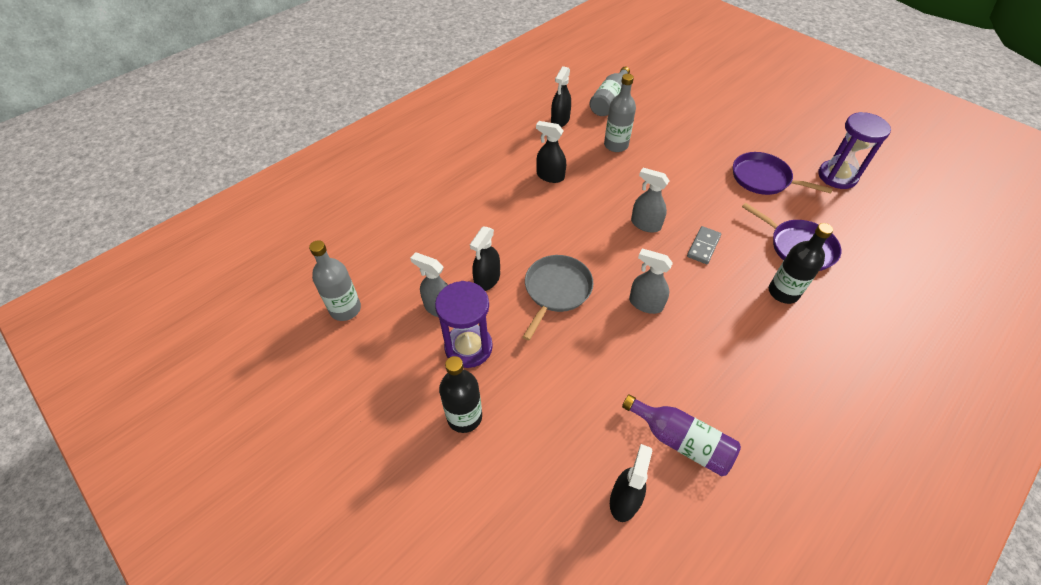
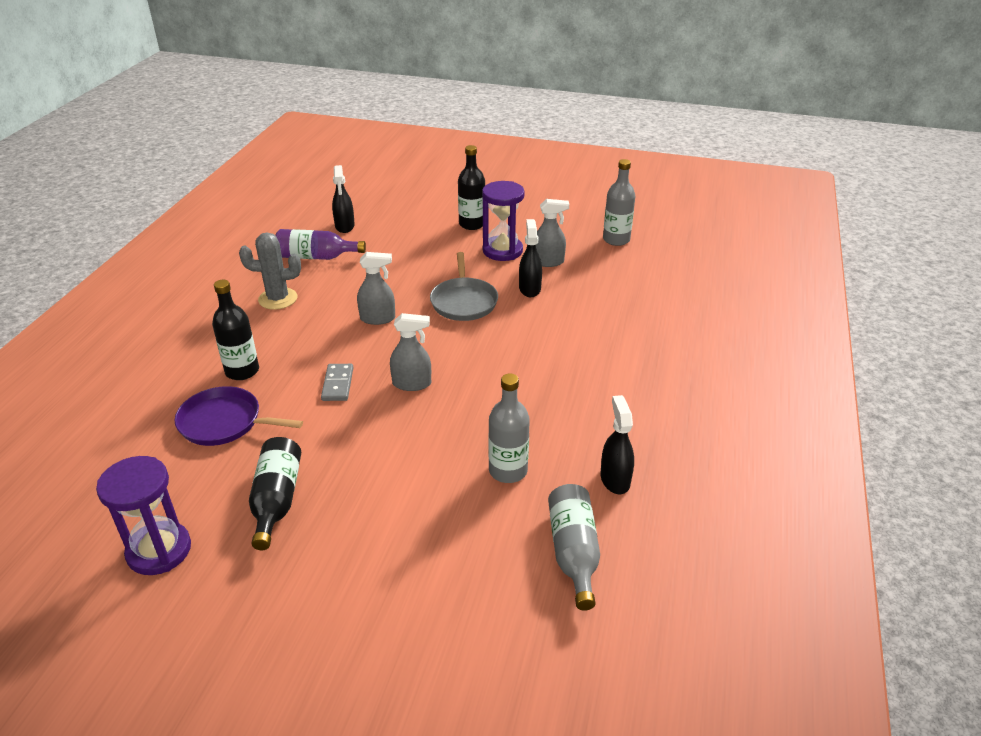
camera: 150 degrees right, 15 degrees down
black spray bottle [536,121,566,183] -> none
purple pan [733,152,833,195] -> black bottle [249,437,301,550]
none -> grey cactus [239,232,301,310]

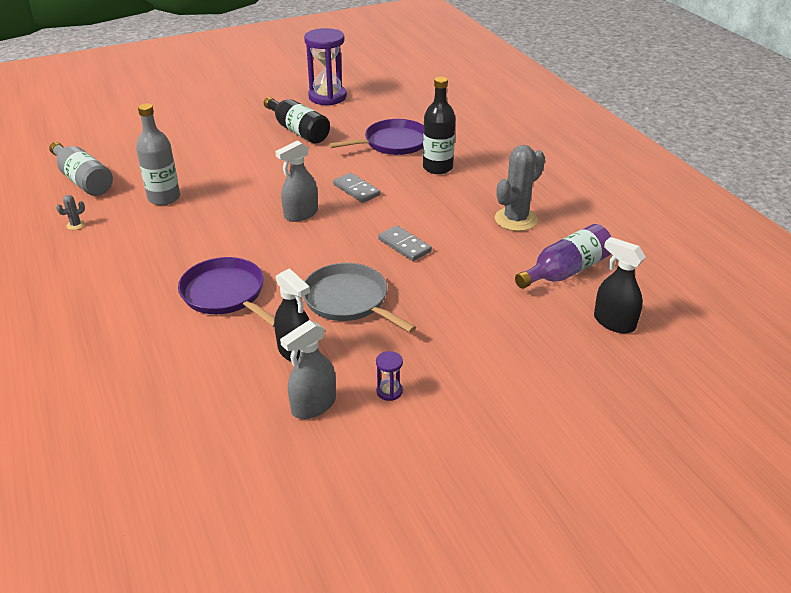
camera: 140 degrees right, 0 degrees up
grey spray bottle [357,252,395,325] -> grey domino [378,225,432,261]
black bottle [458,145,485,230] -> none
purple hourglass [482,181,525,261] -> purple hourglass [376,351,403,401], size x0.41
black spray bottle [601,395,634,494] -> grey cactus [56,195,85,230]
grey bottle [603,159,635,246] -> none
none -> purple pan [178,257,275,327]

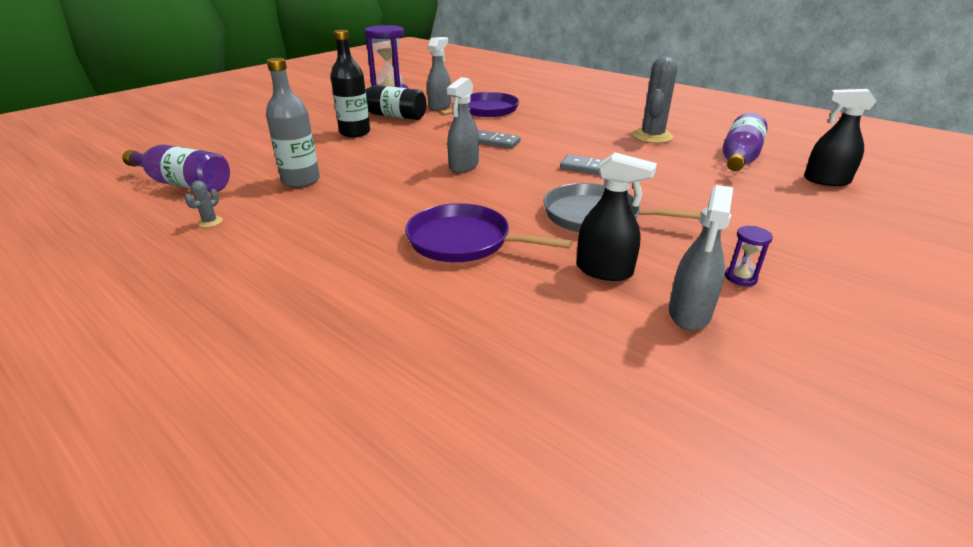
camera: 25 degrees left, 5 degrees down
grey bottle [49,142,113,196] -> purple bottle [122,145,230,192]
black bottle [423,77,456,174] -> black bottle moved to [330,30,370,137]
none -> grey spray bottle [427,37,451,110]

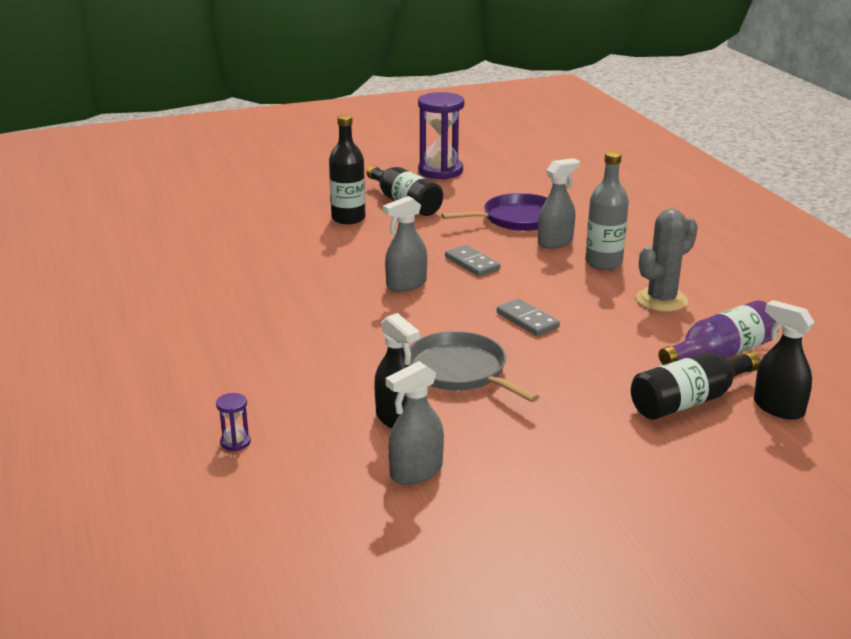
camera: 30 degrees right, 5 degrees down
purple bottle [122,145,230,192] -> none
grey cactus [184,181,223,228] -> none
grey bottle [266,58,320,187] -> grey bottle moved to [585,151,629,270]
purple pan [405,203,572,262] -> none
grey spray bottle [427,37,451,110] -> grey spray bottle moved to [538,158,580,249]
purple hourglass [725,226,773,286] -> purple hourglass moved to [216,393,251,451]
none -> black bottle [631,352,760,420]

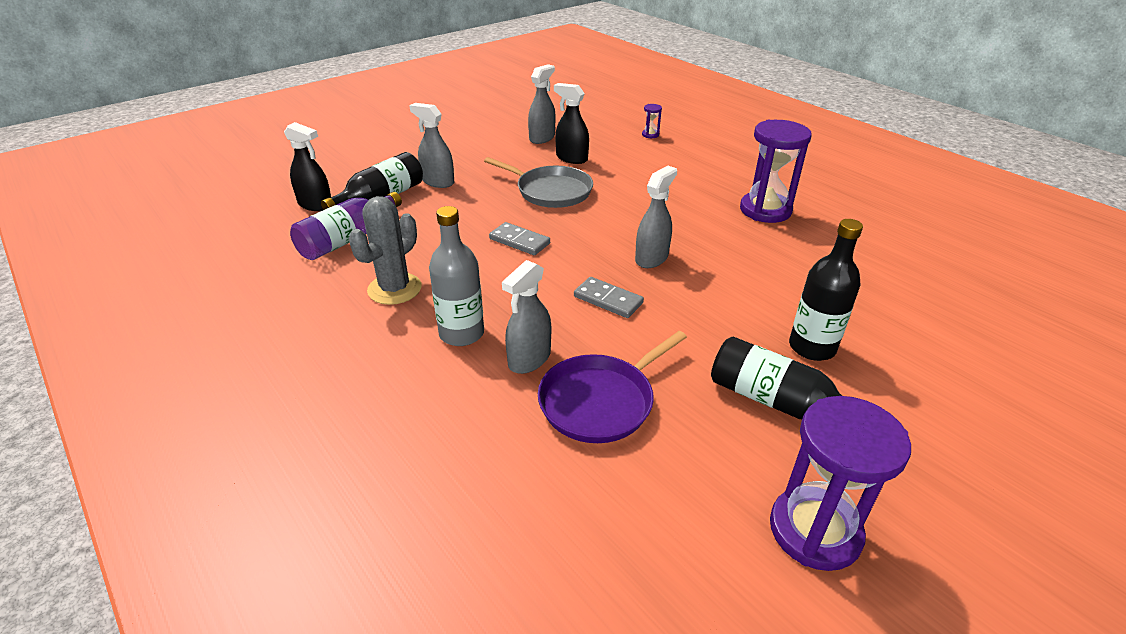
camera: 160 degrees right, 10 degrees up
none -> grey spray bottle [409,103,454,188]
none -> purple hourglass [740,120,812,223]

